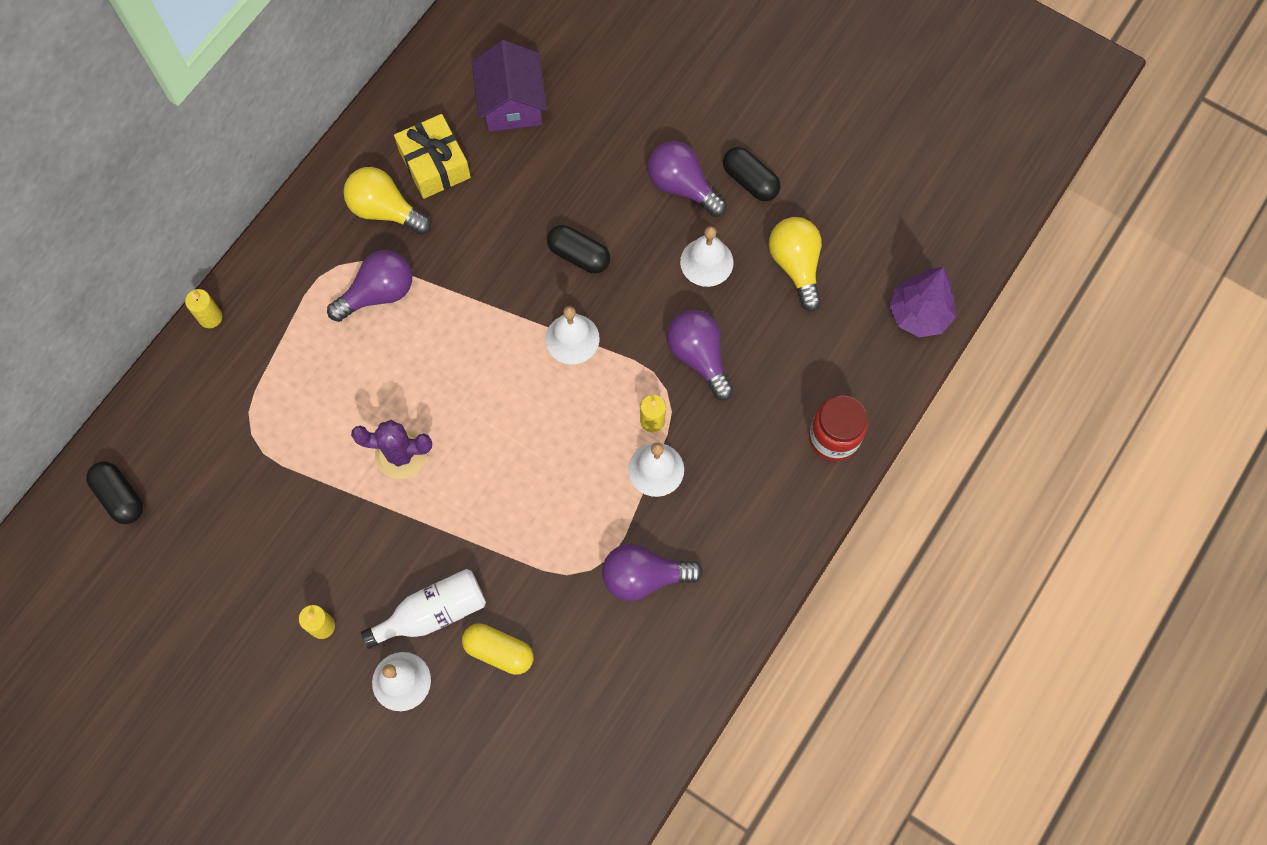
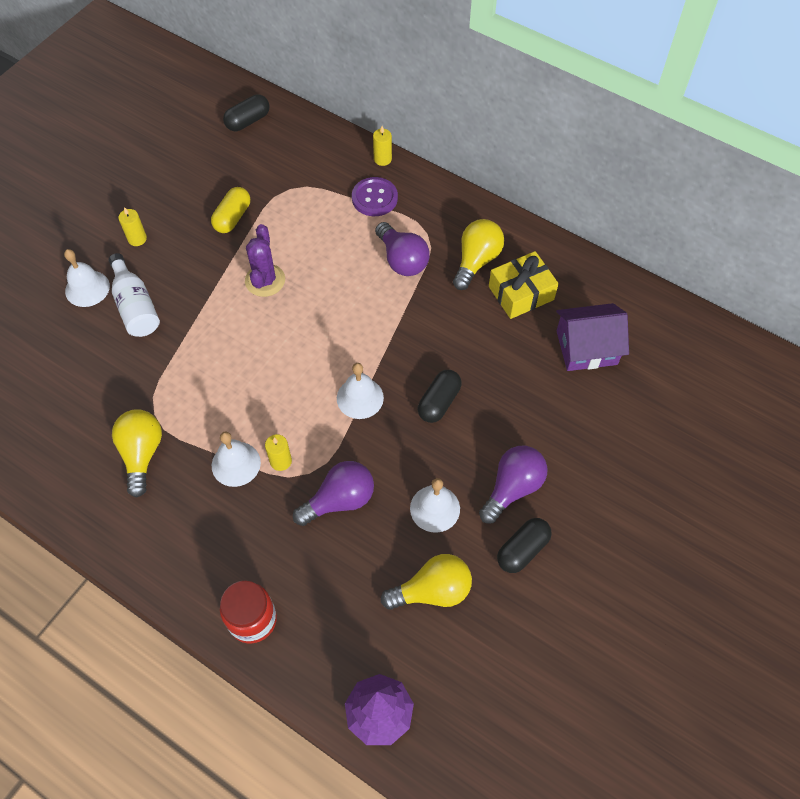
camera: 90 degrees right, 10 degrees down
yellow capsule [462,623,533,675] -> yellow capsule moved to [211,187,250,233]
purple light bulb [602,544,703,601] -> yellow light bulb [112,409,162,498]
none -> purple button [352,177,398,216]

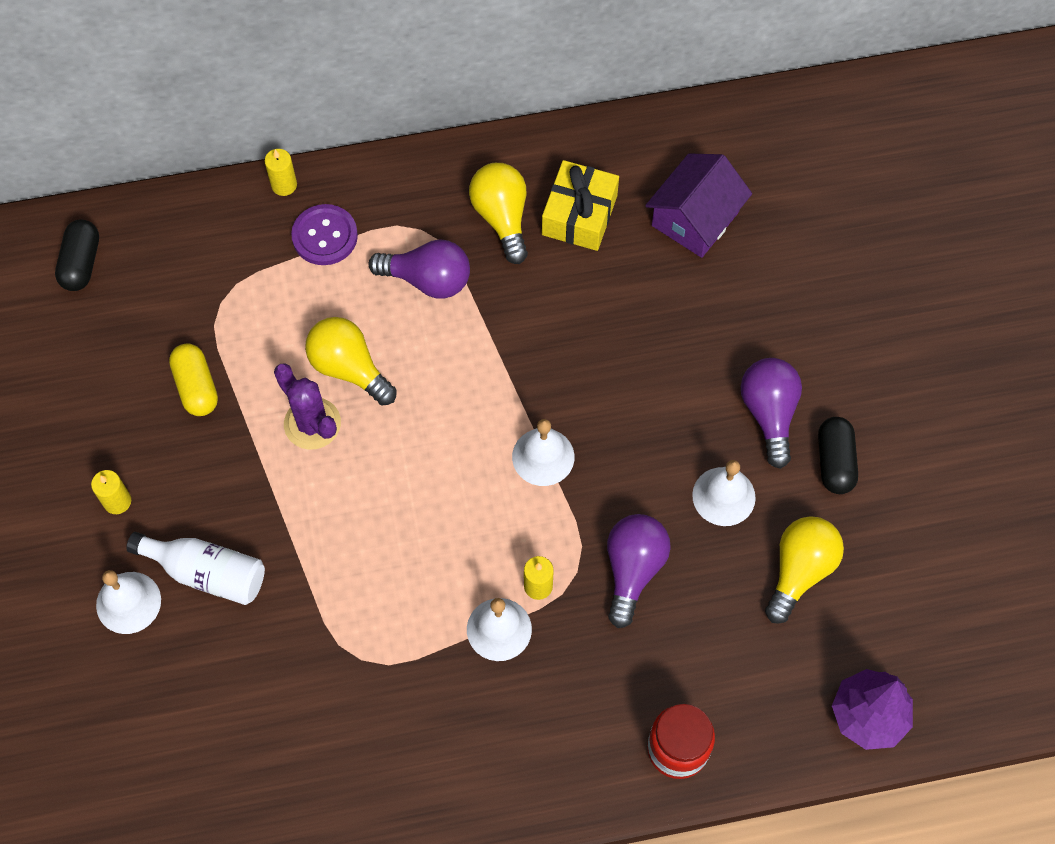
camera: 45 degrees left, 5 degrees up
yellow light bulb [112,409,162,498] -> yellow light bulb moved to [305,317,397,405]
black capsule [418,370,462,423] -> none

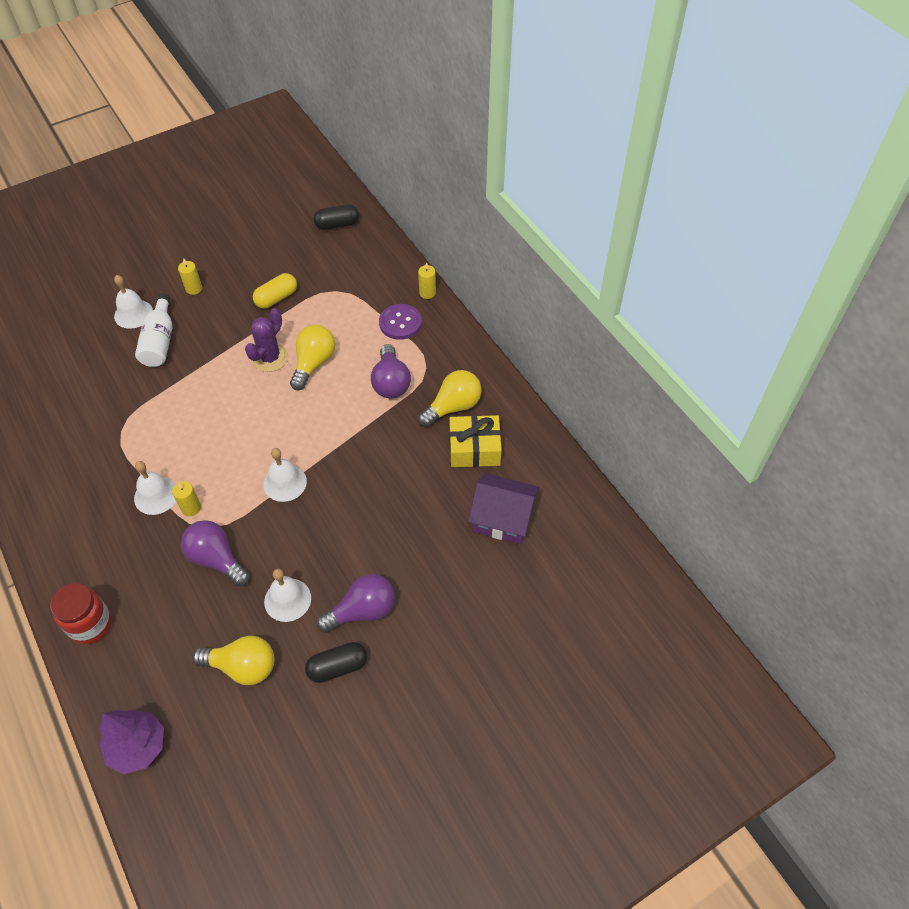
camera: 70 degrees right, 10 degrees down
purple light bulb [607,514,671,628] -> purple light bulb turned 135 degrees counterclockwise [181,520,250,587]

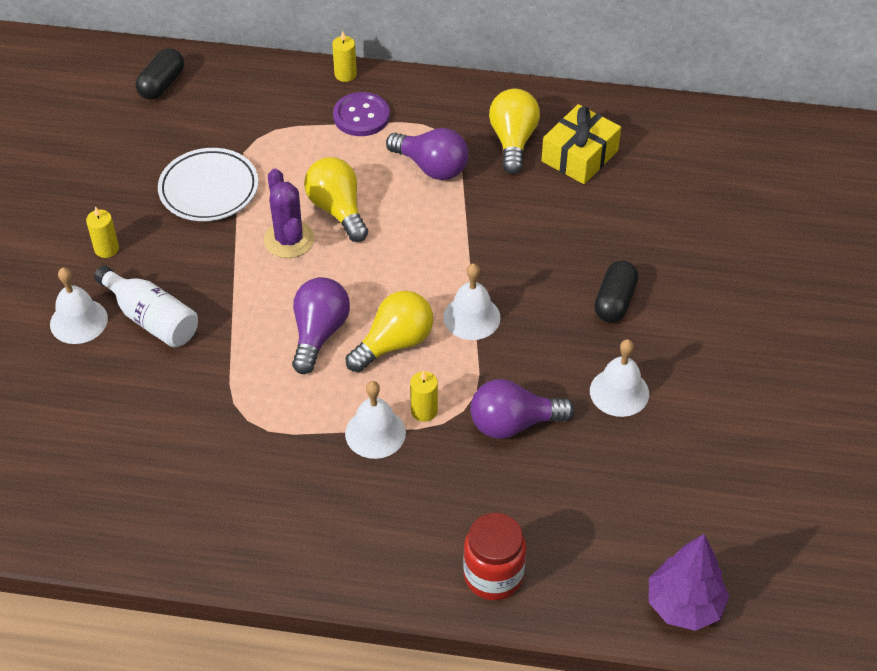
camera: 50 degrees left, 5 degrees down
yellow light bulb [192,635,275,685] -> yellow light bulb moved to [346,291,433,372]
yellow capsule [253,273,297,309] -> white plate [158,148,258,221]
black capsule [305,642,367,683] -> black capsule moved to [594,260,638,322]
purple light bulb [316,574,395,633] -> purple light bulb moved to [292,277,350,374]
purple house [468,473,540,544] -> none

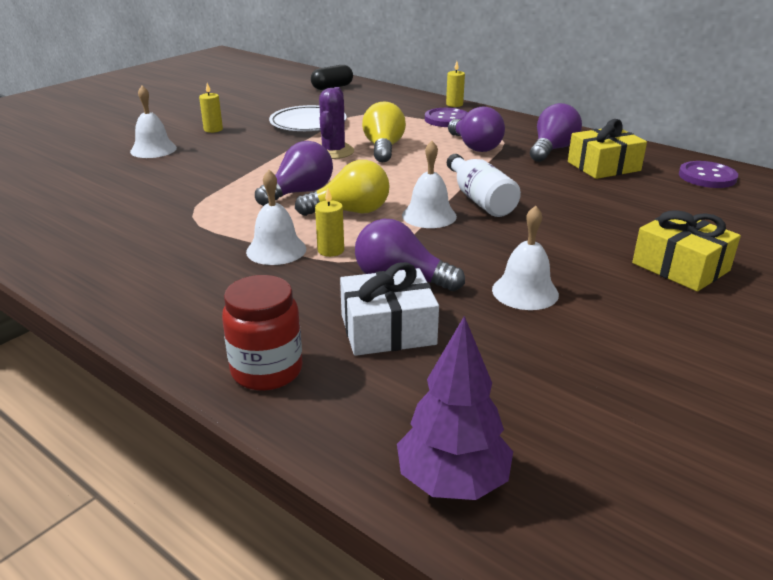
camera: 30 degrees right, 20 degrees down
white bottle [94,265,198,348] -> white bottle moved to [447,154,521,217]
yellow light bulb [489,89,540,174] -> purple light bulb [530,103,582,162]
black capsule [594,260,638,322] -> none
none -> white gift [340,262,439,356]
none -> yellow gift [632,210,741,292]
none -> purple button [679,161,738,188]

